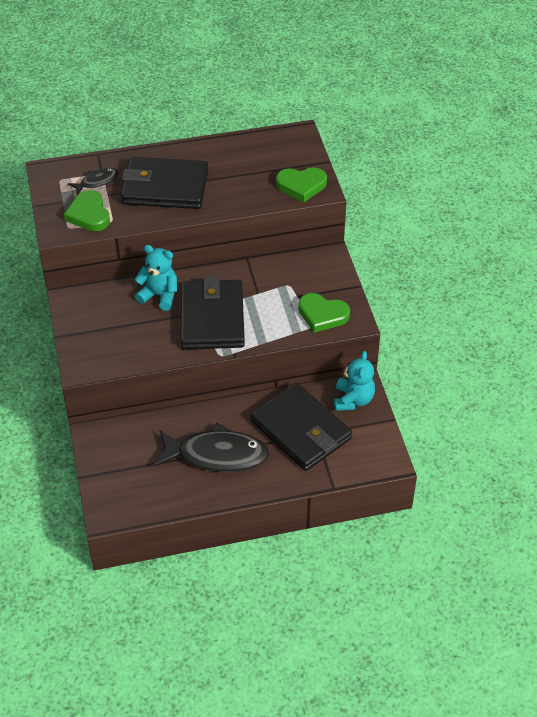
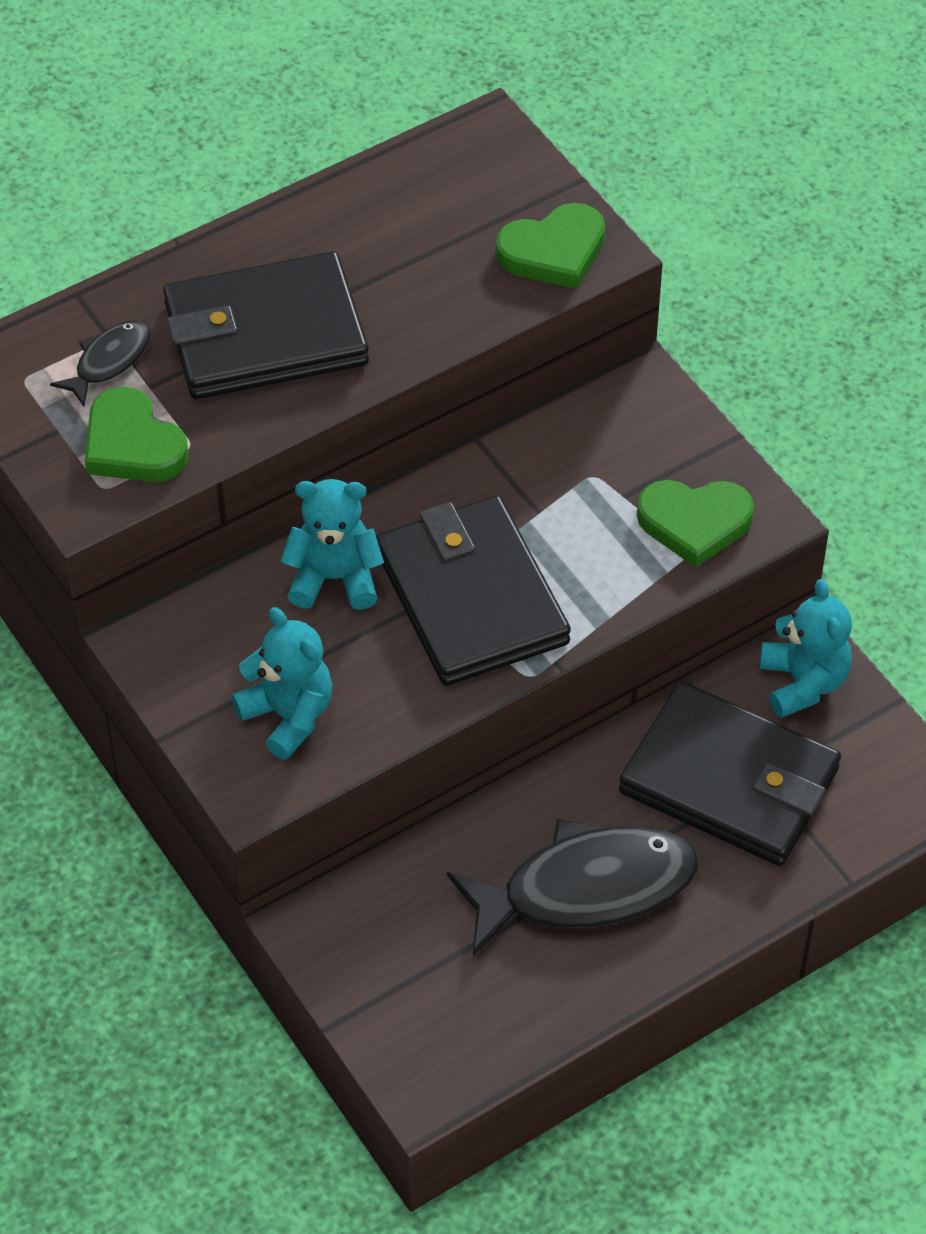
camera: 20 degrees left, 5 degrees up
none -> turquoise teddy bear [232,607,332,760]

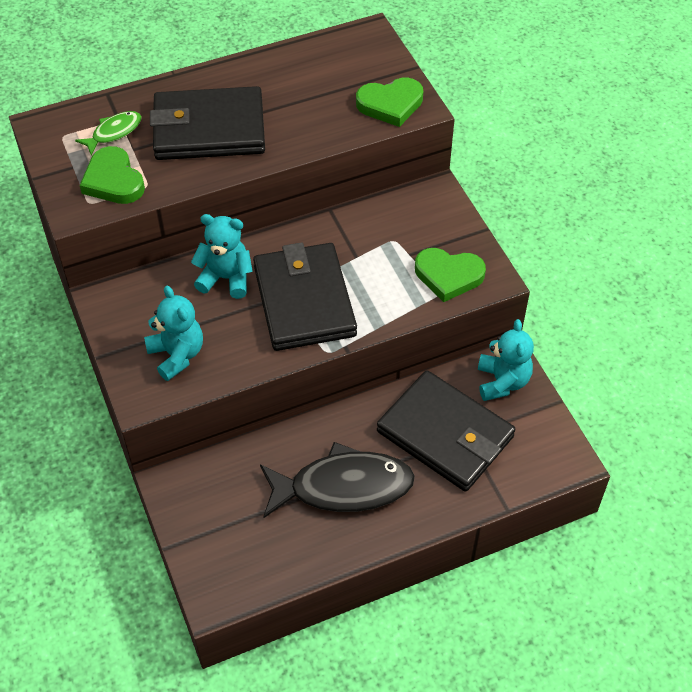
camera: 10 degrees right, 0 degrees up
black fish [50,321,150,406] -> green fish [75,111,142,155]

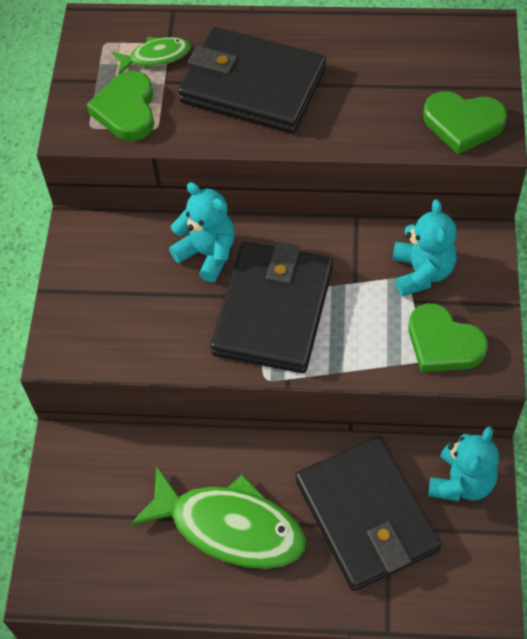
camera: 30 degrees right, 5 degrees up
turquoise teddy bear [144,286,203,381] -> turquoise teddy bear moved to [392,199,457,296]
black fish [260,442,415,518] -> green fish [130,466,306,569]

